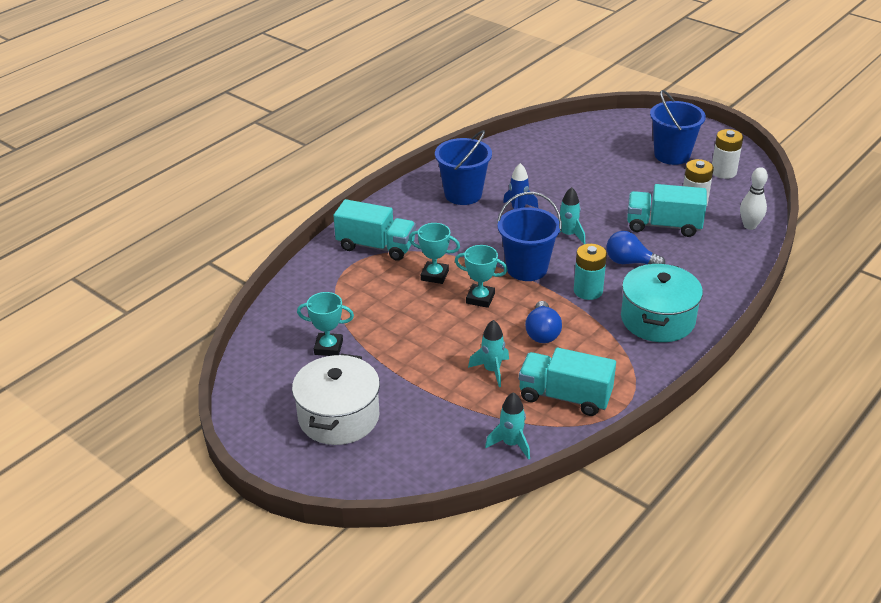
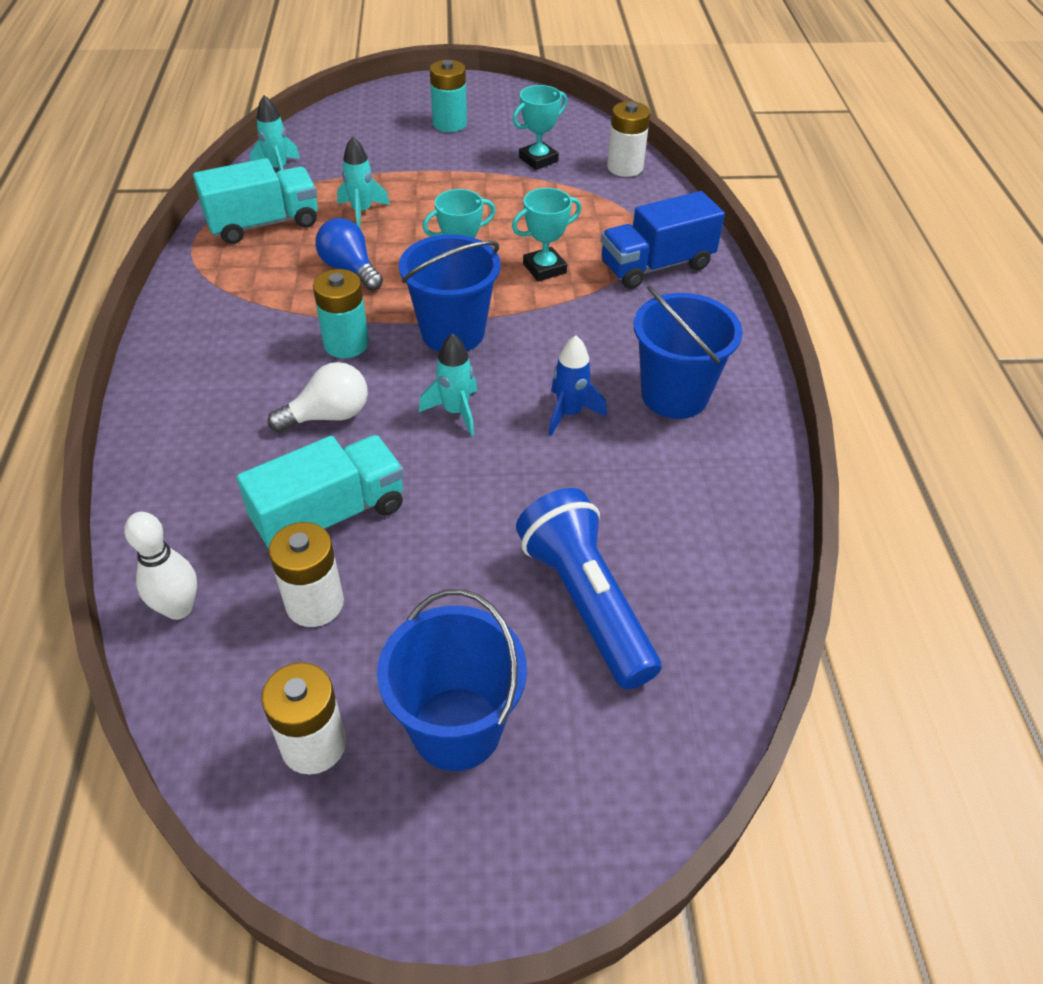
camera: 135 degrees right, 10 degrees up
white pot [292,353,380,445] -> turquoise battery [430,60,467,132]
turquoise truck [333,199,416,261] -> blue truck [601,191,725,289]
blue light bulb [606,231,665,264] -> white light bulb [267,362,368,433]
turquoise pot [621,263,703,342] -> none
none -> blue flashlight [516,488,661,690]
none -> white battery [607,101,650,177]

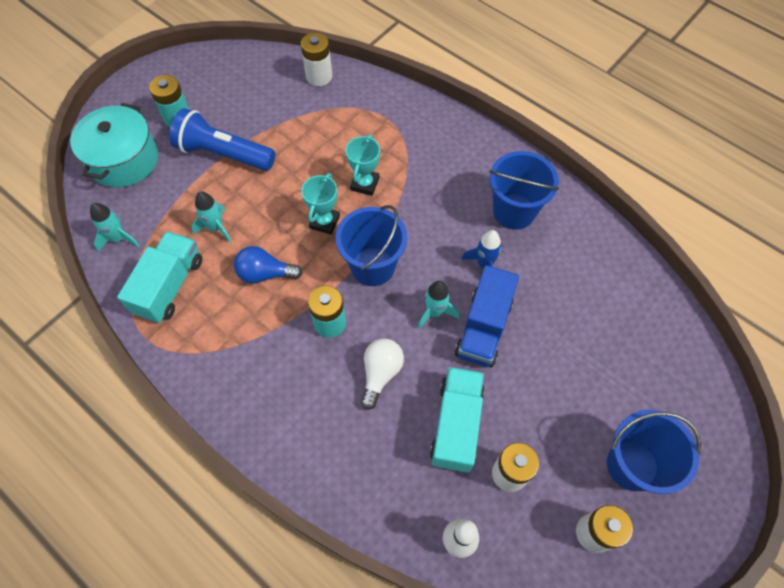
camera: 45 degrees left, 15 degrees up
turquoise trophy [512,85,567,170] -> none
blue flashlight [516,488,661,690] -> blue flashlight moved to [169,108,275,171]
blue truck [601,191,725,289] -> blue truck moved to [455,265,519,368]
none -> turquoise pot [70,103,158,188]

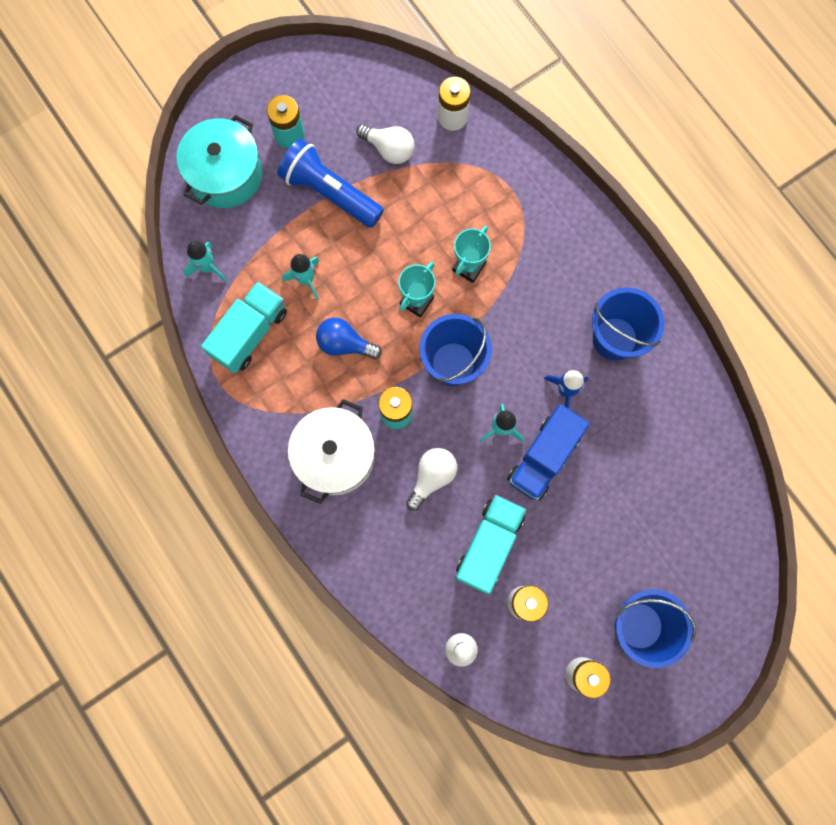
camera: 15 degrees right, 15 degrees up
none -> white pot [288,399,375,504]
none -> white light bulb [356,124,415,164]

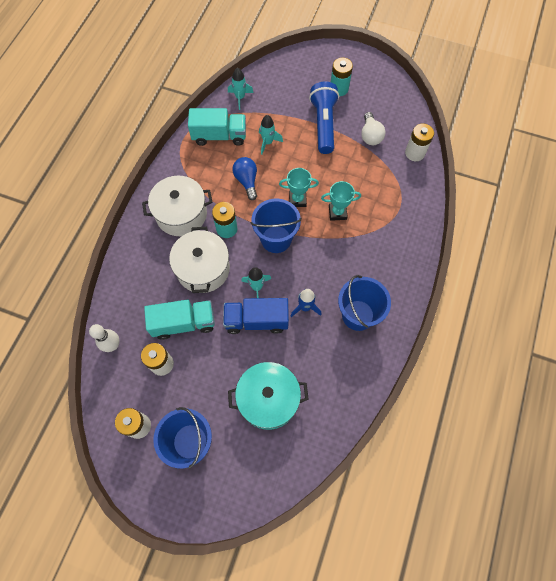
camera: 55 degrees right, 10 degrees down
turquoise pot [176,115,263,208] -> turquoise pot moved to [228,362,309,430]
white light bulb [406,448,457,511] -> white pot [169,227,230,293]

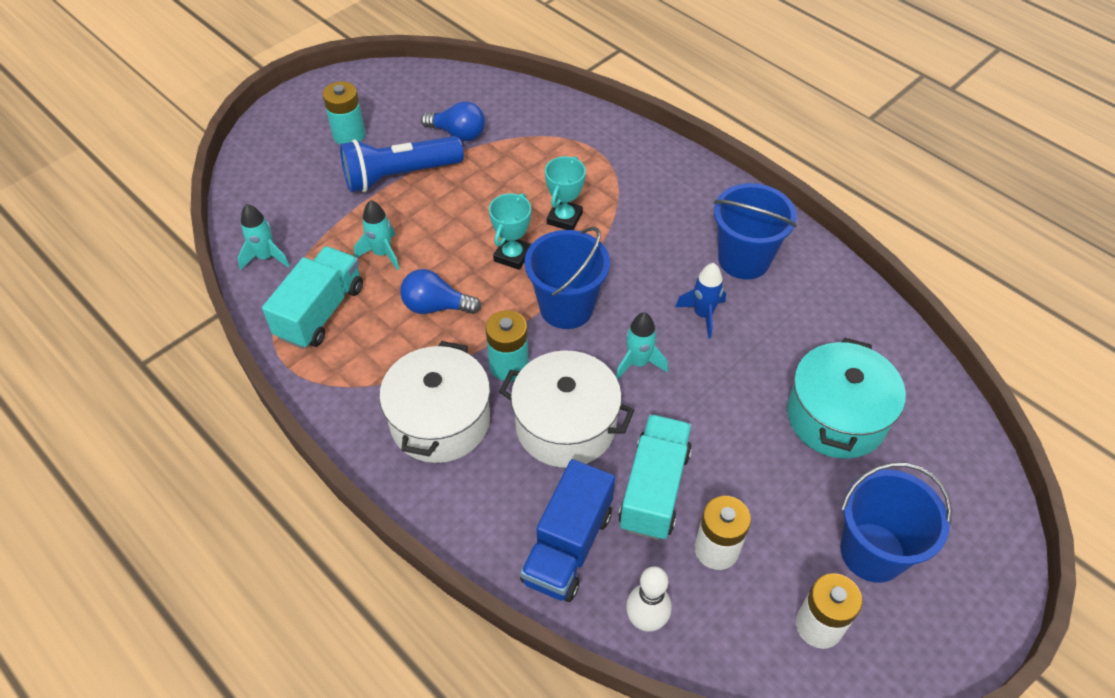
camera: 65 degrees left, 15 degrees down
blue truck [223,298,289,334] -> blue truck moved to [520,459,615,602]
blue flashlight [309,81,339,154] -> blue flashlight turned 45 degrees counterclockwise [340,136,464,192]
white light bulb [361,112,386,145] -> blue light bulb [421,101,485,141]
white battery [405,124,434,161] -> none

